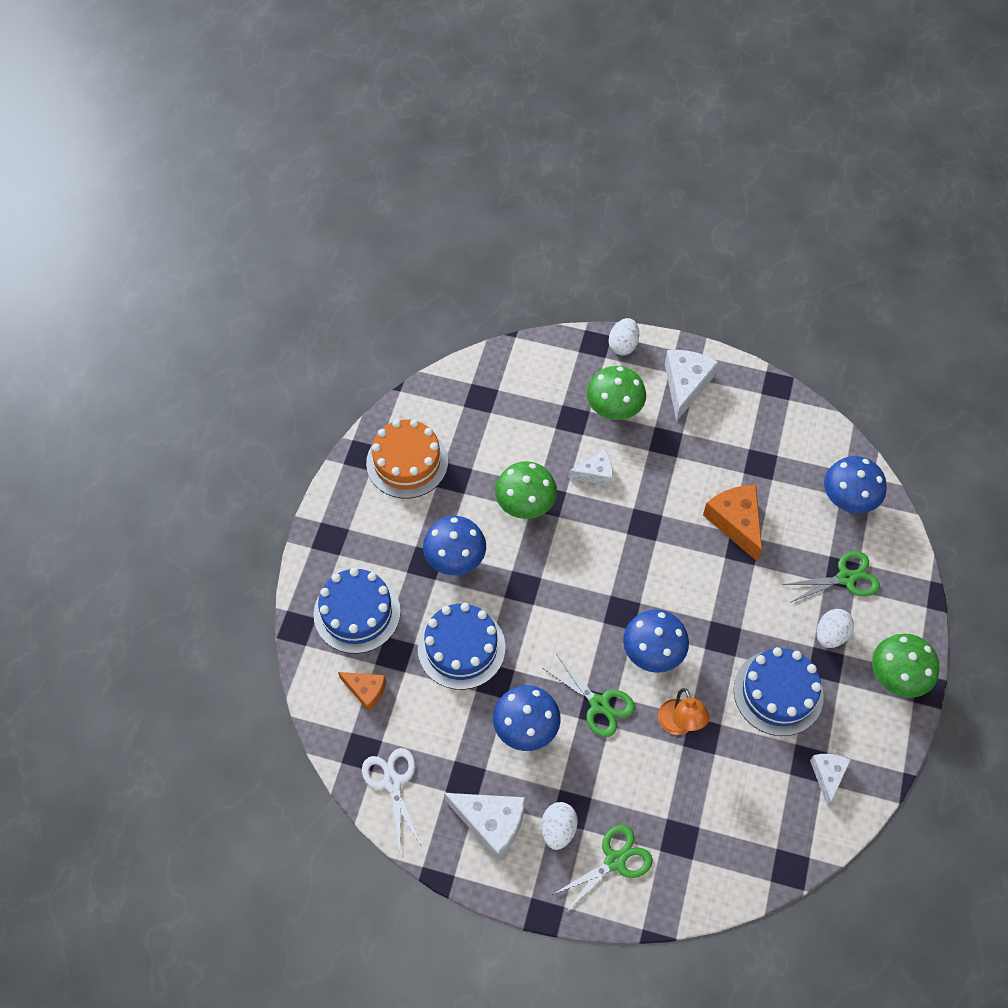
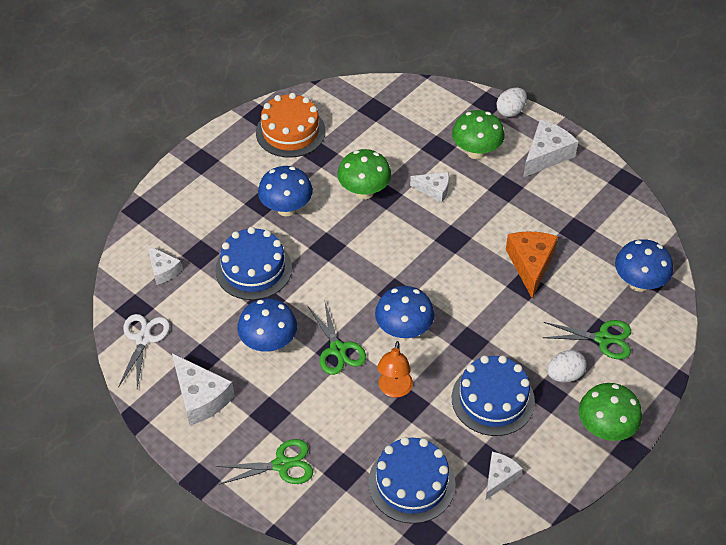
camera: 25 degrees right, 10 degrees down
blue cake [314,568,401,654] -> blue cake moved to [368,437,456,524]
orange cheese [338,672,386,712] -> white cheese [148,245,182,285]
white egg [541,802,578,850] -> none

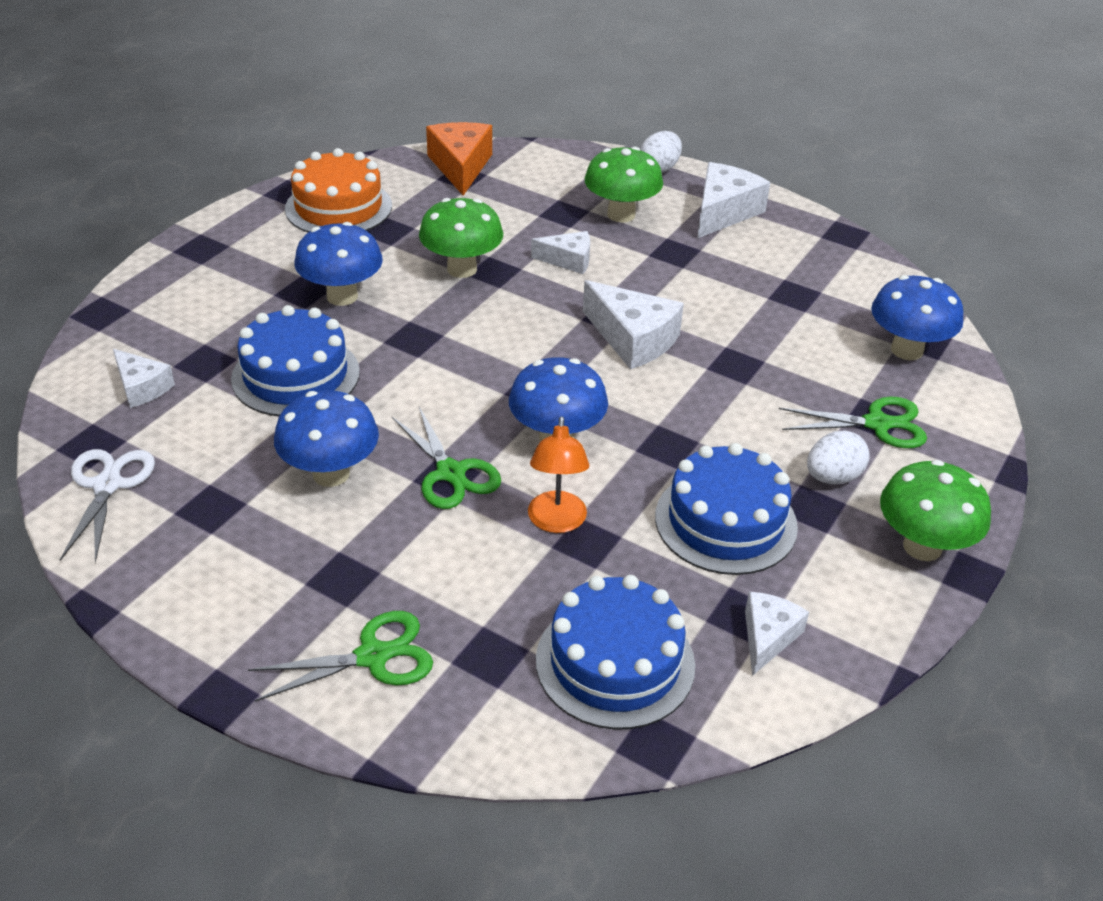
camera: 10 degrees left, 10 degrees down
white cheese [172,353,234,425] -> white cheese moved to [583,280,684,369]
orange cheese [506,231,558,298] -> orange cheese moved to [426,122,492,196]

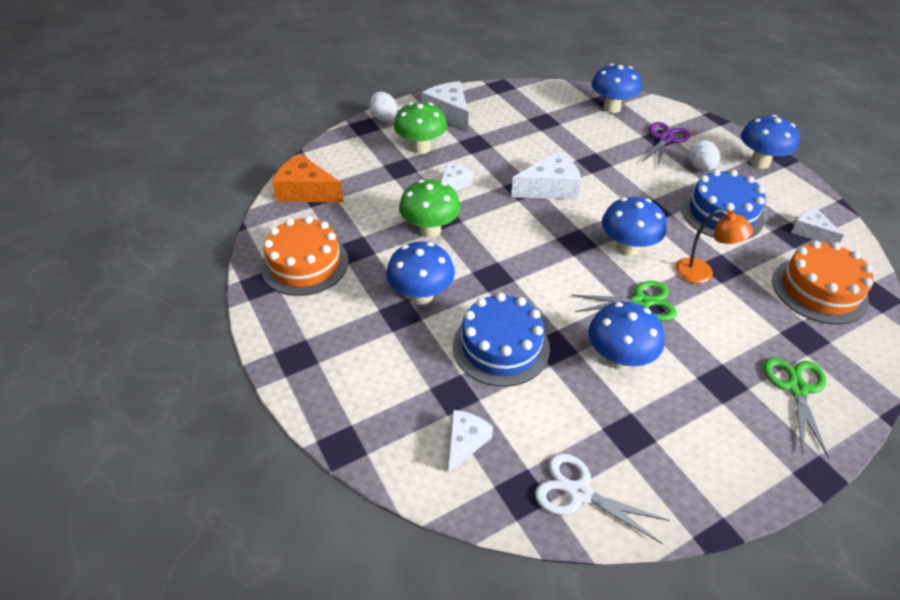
camera: 60 degrees left, 5 degrees up
white cheese [113,349,175,408] -> white cheese turned 45 degrees counterclockwise [449,410,493,472]
blue cake [536,575,695,730] -> orange cake [772,241,874,325]
green scissors [779,397,927,448] -> purple scissors [642,122,690,167]
green mushroom [880,460,991,561] -> blue mushroom [741,115,800,169]

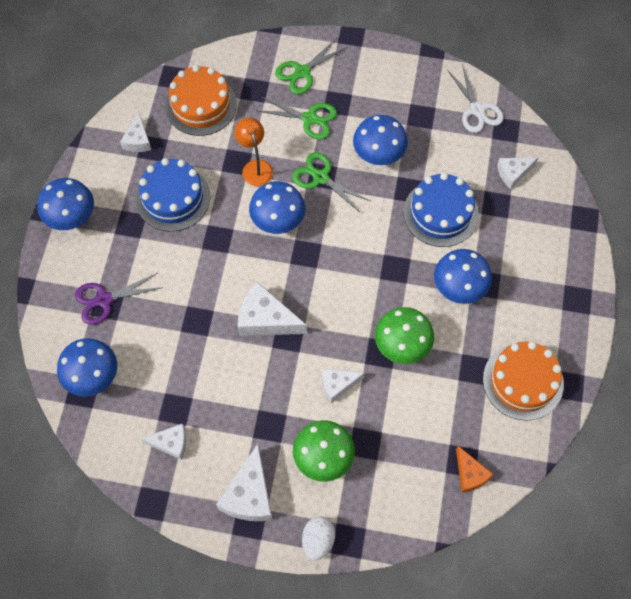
camera: 140 degrees left, 20 degrees up
orange cheese [272,153,344,202] -> orange cheese [456,446,493,493], size x0.61
white egg [688,140,720,171] -> none
none -> white cheese [141,424,186,460]
none -> green scissors [256,97,337,139]

